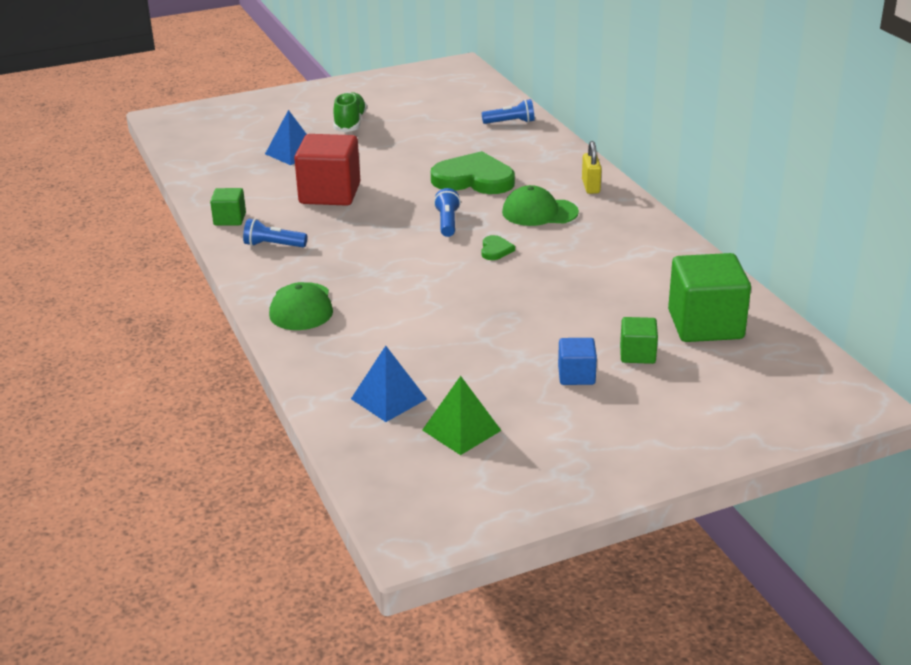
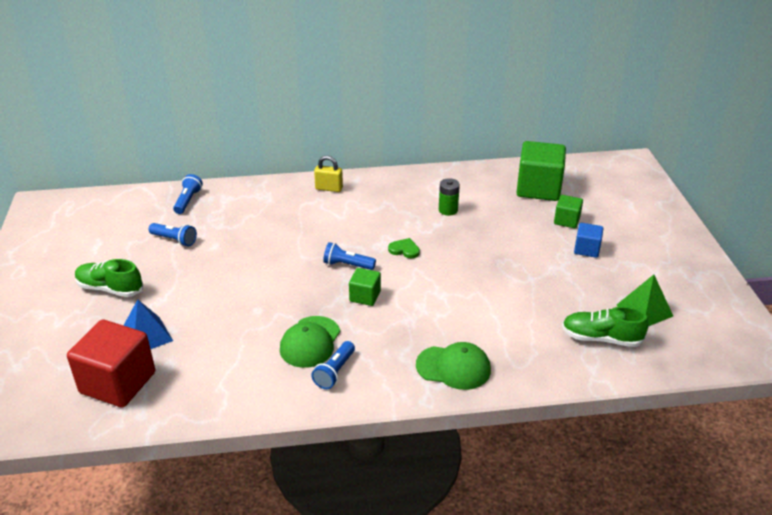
camera: 75 degrees left, 5 degrees up
green cube [210,188,246,226] -> green cube moved to [349,268,381,306]
red cube [294,134,360,206] -> red cube moved to [67,320,155,408]
blue pyramid [351,346,427,422] -> green shoe [562,306,648,347]
green heart [431,151,515,194] -> none
green cap [502,185,579,226] -> green cap moved to [280,316,340,368]
none -> blue flashlight [149,223,197,246]
none -> green battery [439,178,460,216]

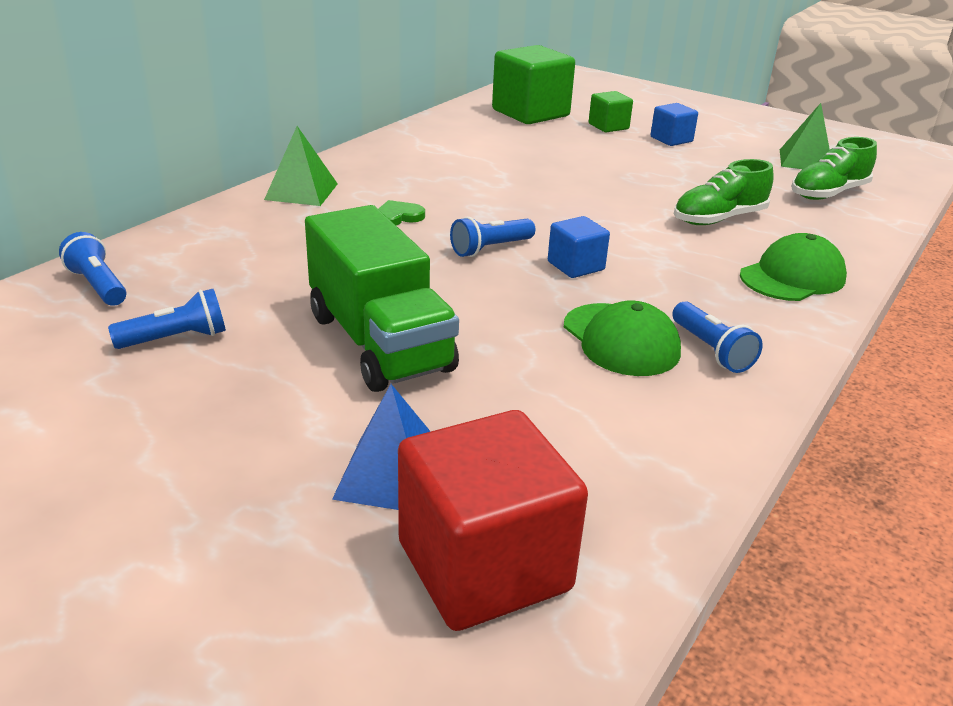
camera: 50 degrees left, 5 degrees down
green shoe [75,259,143,297] -> green shoe moved to [674,159,774,225]
yellow padlock [314,156,343,192] -> green pyramid [264,126,338,206]
green cube [349,268,381,306] -> blue cube [548,216,610,278]
green heart [388,238,420,258] -> green heart moved to [378,200,425,226]
green battery [439,178,460,216] -> none
none -> green truck [305,205,459,392]

